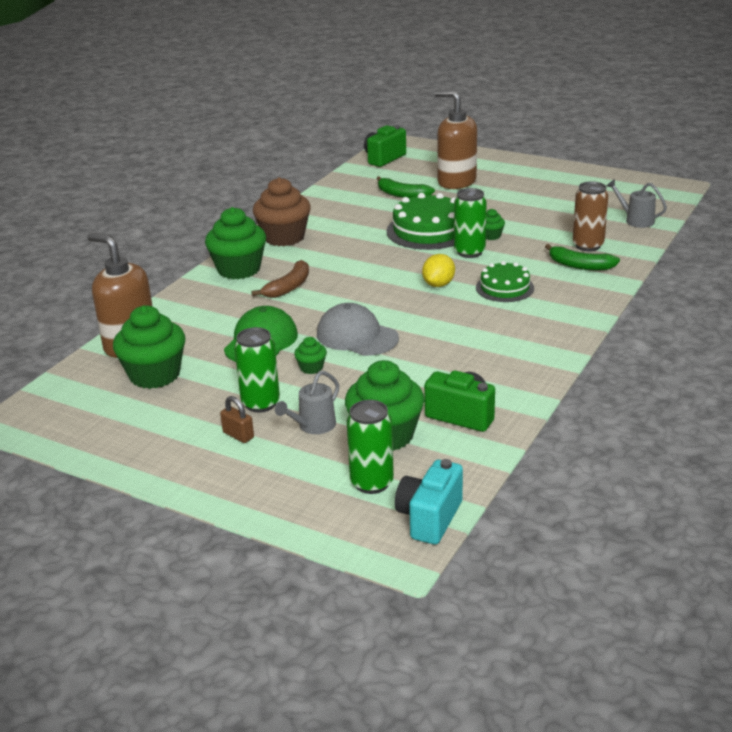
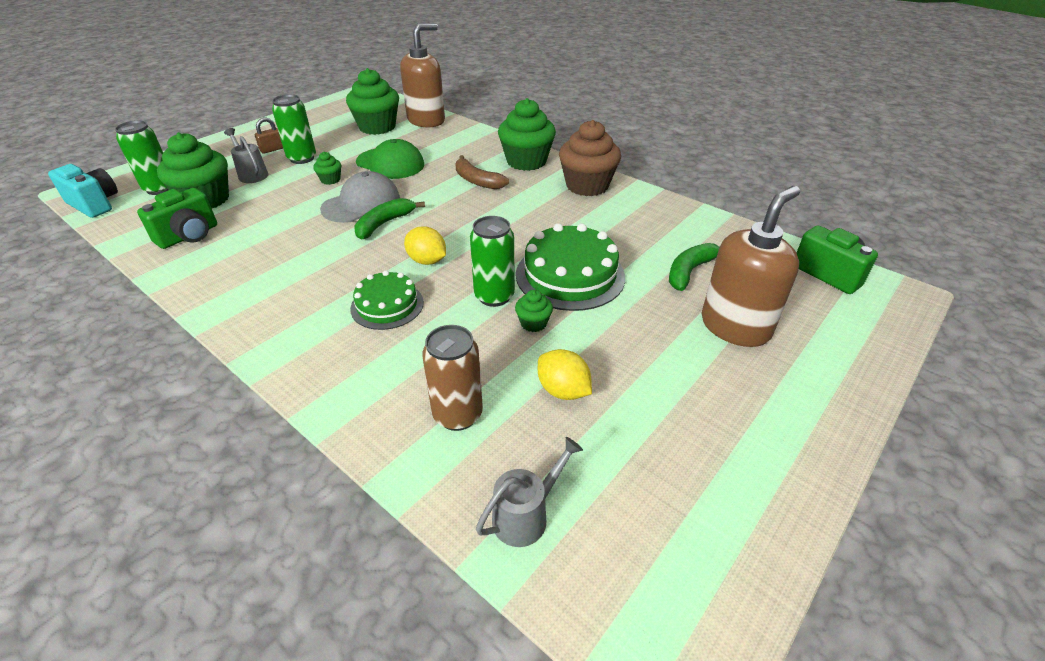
camera: 100 degrees right, 10 degrees up
green banana [545,244,620,270] -> green banana moved to [354,198,425,240]
none -> yellow lemon [538,349,592,400]

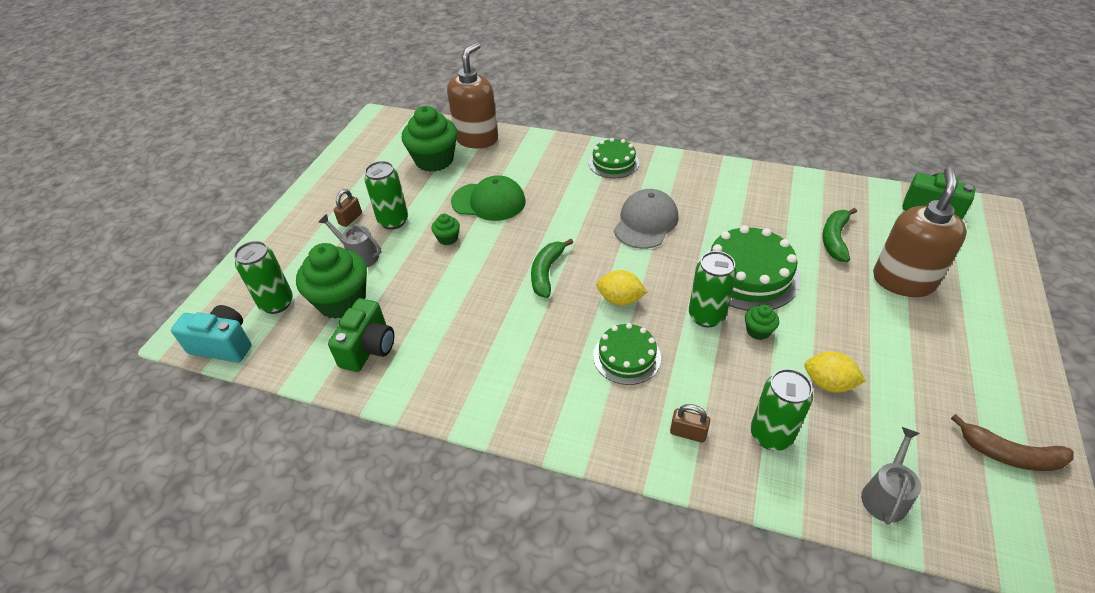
camera: 20 degrees left, 5 degrees up
grey cap [320,171,400,223] -> grey cap moved to [614,189,679,249]
brown can [422,325,483,431] -> green can [751,369,813,451]
brown banana [455,155,509,189] -> brown banana moved to [951,414,1074,471]
green cupcake [498,98,556,171] -> green cake [588,138,639,178]
brown cupcake [559,120,621,196] -> none
none -> brown padlock [670,404,710,443]

